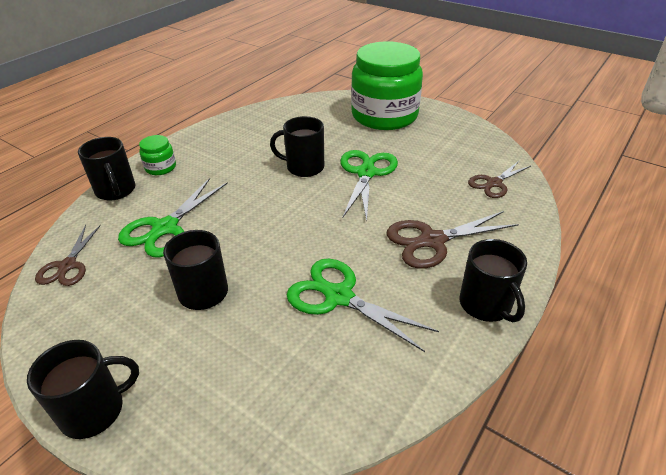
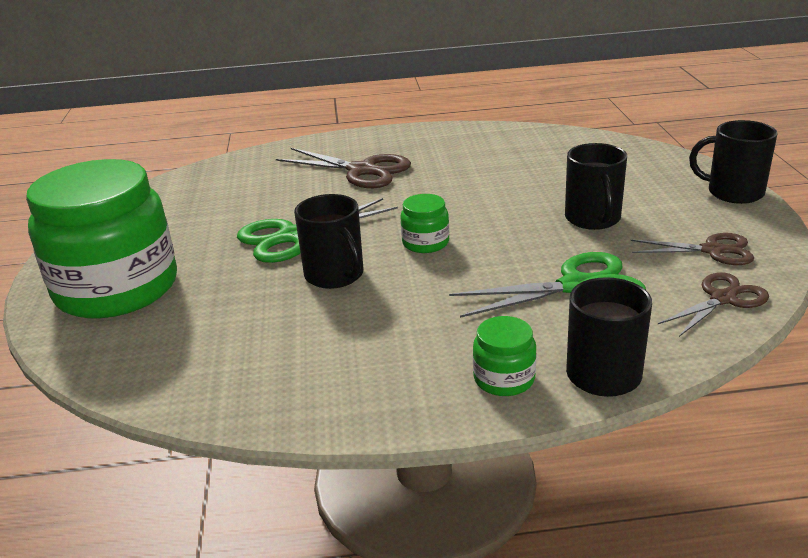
camera: 130 degrees left, 10 degrees down
green scissors [287,259,439,352] -> none
black mug [460,239,527,323] -> none
brown scissors [468,161,532,198] -> brown scissors moved to [631,233,754,265]
none -> green jar [400,194,449,253]

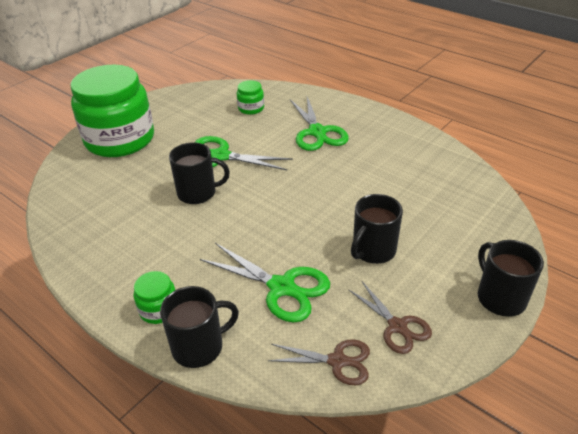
camera: 45 degrees right, 10 degrees up
brown scissors [276,148,411,188] -> green scissors [290,97,349,151]
black mug [294,194,363,289] -> black mug turned 105 degrees counterclockwise [169,142,230,204]
green jar [400,194,449,253] -> green jar moved to [237,80,264,115]

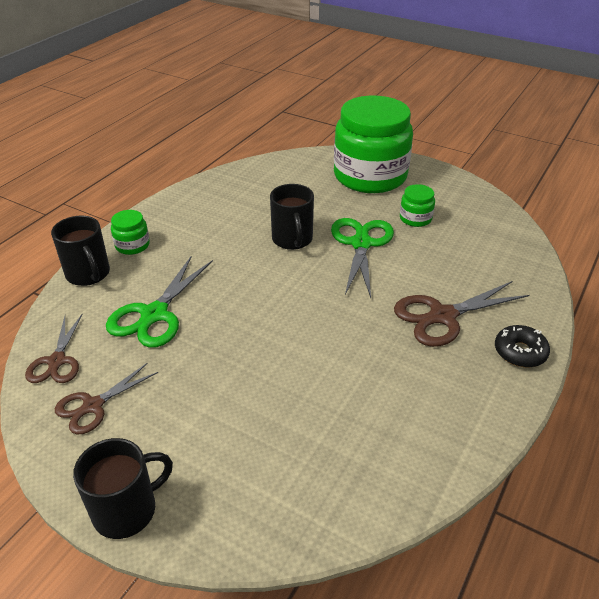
camera: 80 degrees right, 0 degrees up
green jar [237,80,264,115] -> green jar moved to [400,184,435,227]
green scissors [290,97,349,151] -> brown scissors [394,281,529,347]
black mug [351,194,403,264] -> none
none -> black donut [495,325,550,367]

